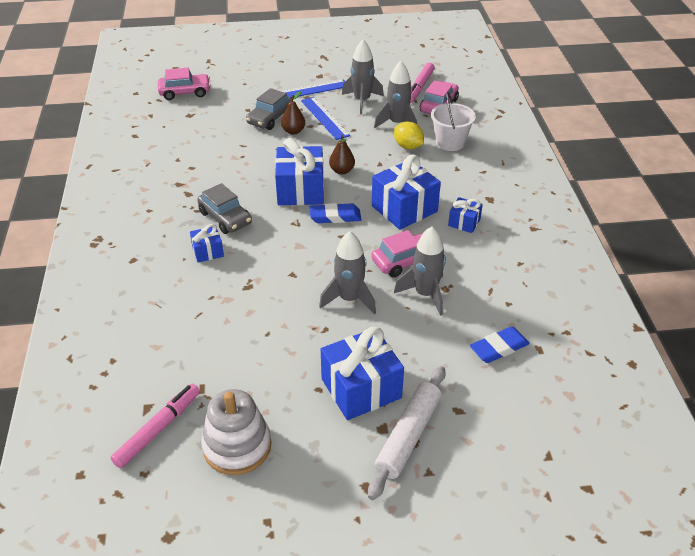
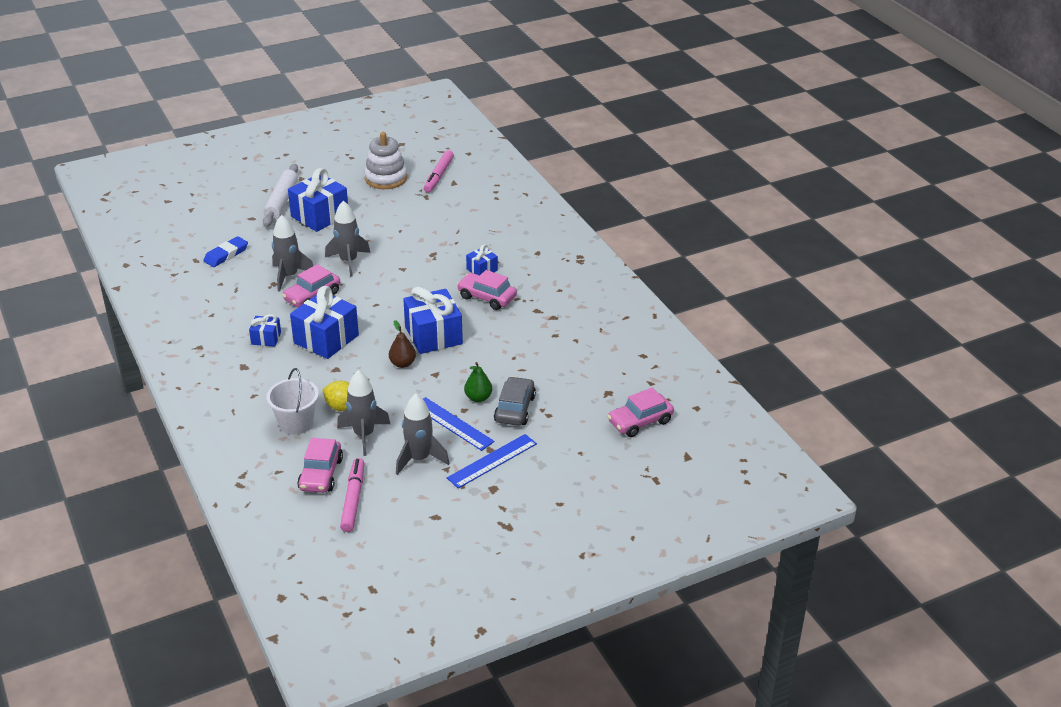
camera: 160 degrees right, 5 degrees down
grey car [197,183,252,234] -> pink car [457,270,517,310]
brown pear [281,91,305,135] -> green pear [464,362,492,402]
blue eraser [309,203,361,223] -> none

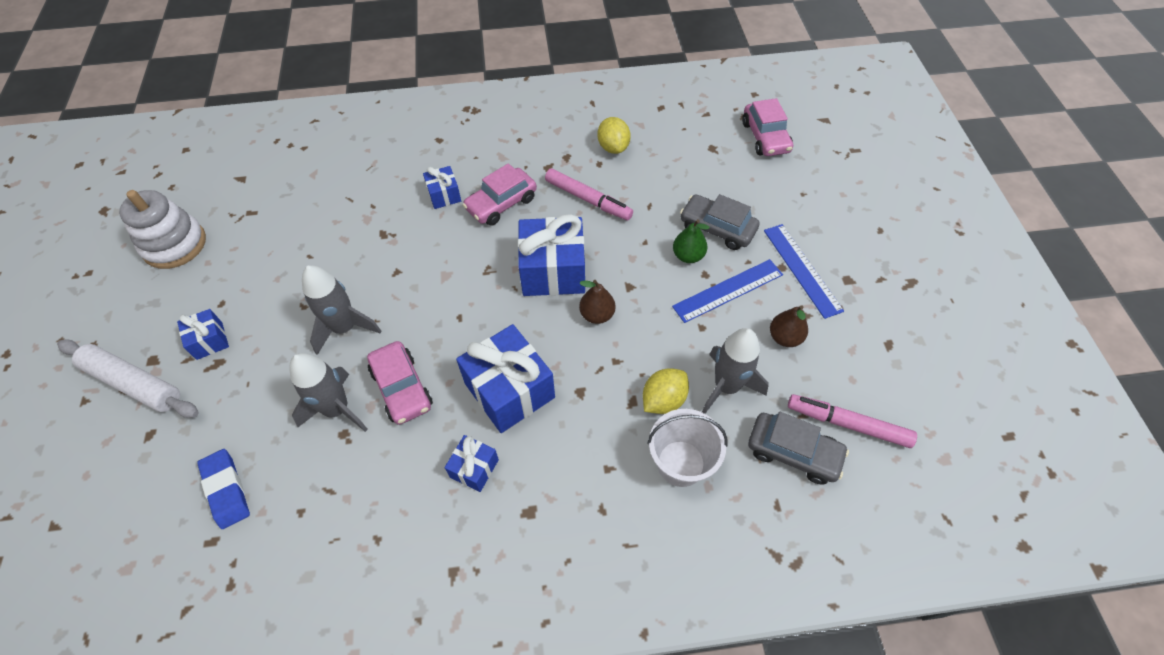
camera: 70 degrees left, 20 degrees up
blue gift [288,168,348,232] -> blue gift [177,309,229,360], size x0.52
pink car [297,438,343,493] -> grey car [748,412,849,485]
grey rocket [396,394,450,475] -> brown pear [770,305,808,347]
pink marker [424,150,454,193] -> pink marker moved to [545,168,633,221]
none -> yellow lemon [597,117,631,154]

